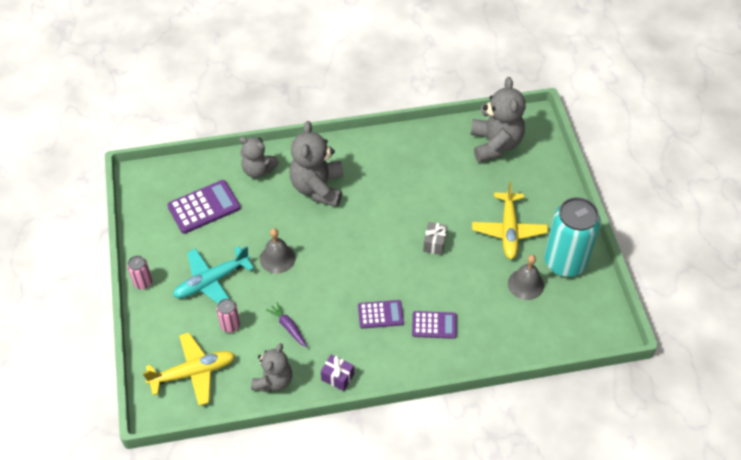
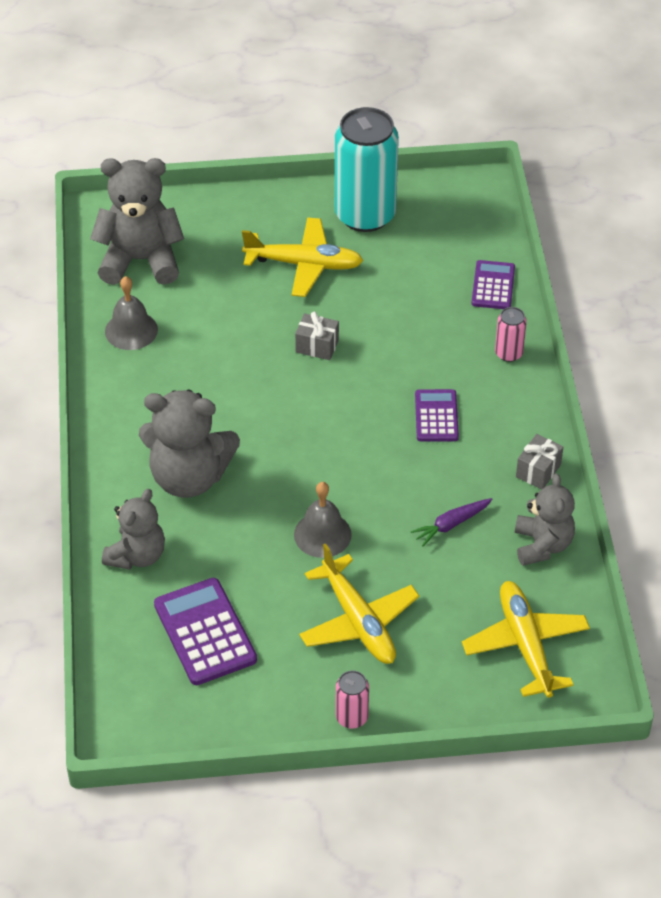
camera: 85 degrees left, 5 degrees down
turquoise plane [173,246,254,303] -> yellow plane [299,543,419,664]
pink can [217,299,240,333] -> pink can moved to [495,307,527,362]
grey teddy bear [251,343,292,392] -> grey teddy bear turned 60 degrees clockwise [515,473,575,566]
purple gift [321,355,354,391] -> grey gift [516,434,563,489]
purple calculator [412,311,457,339] -> purple calculator moved to [471,260,515,309]
grey bell [508,255,544,300] -> grey bell moved to [105,276,158,350]

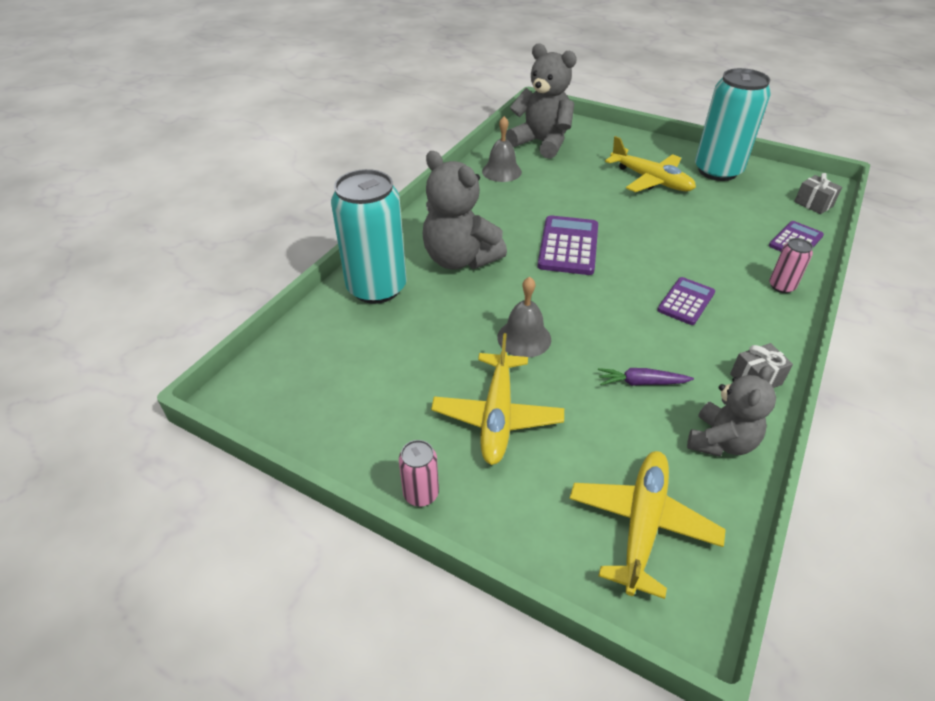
camera: 35 degrees right, 5 degrees down
grey teddy bear [102,489,165,570] -> turquoise can [331,169,407,304]
purple calculator [154,578,257,685] -> purple calculator moved to [538,215,598,275]
grey gift [295,312,339,360] -> grey gift moved to [794,173,842,214]

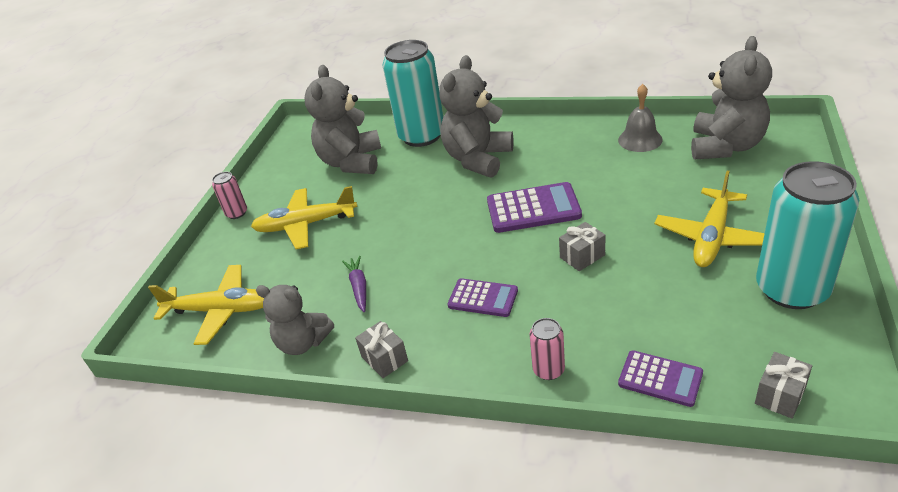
camera: 80 degrees right, 5 degrees down
grey bell [497,277,551,358] -> none
none -> grey teddy bear [304,65,381,174]
none -> grey gift [559,222,605,271]

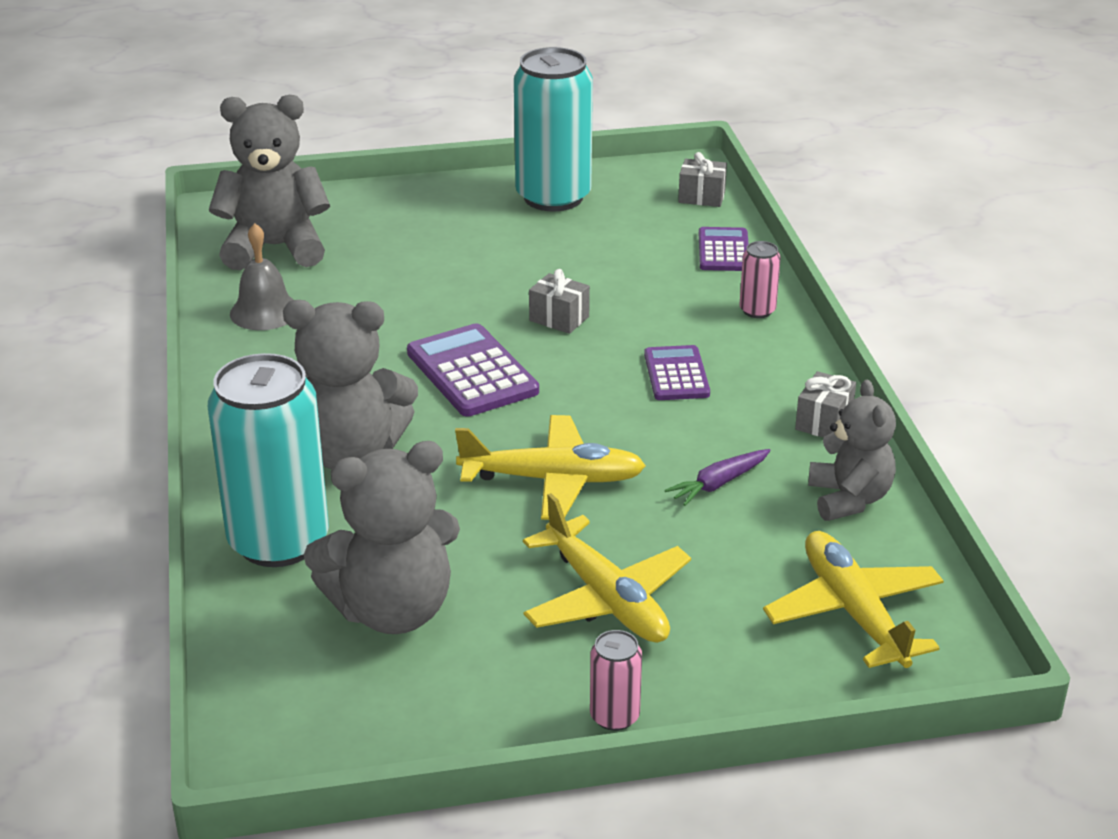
camera: 120 degrees left, 5 degrees down
yellow plane [655,171,765,267] -> yellow plane moved to [455,415,646,520]

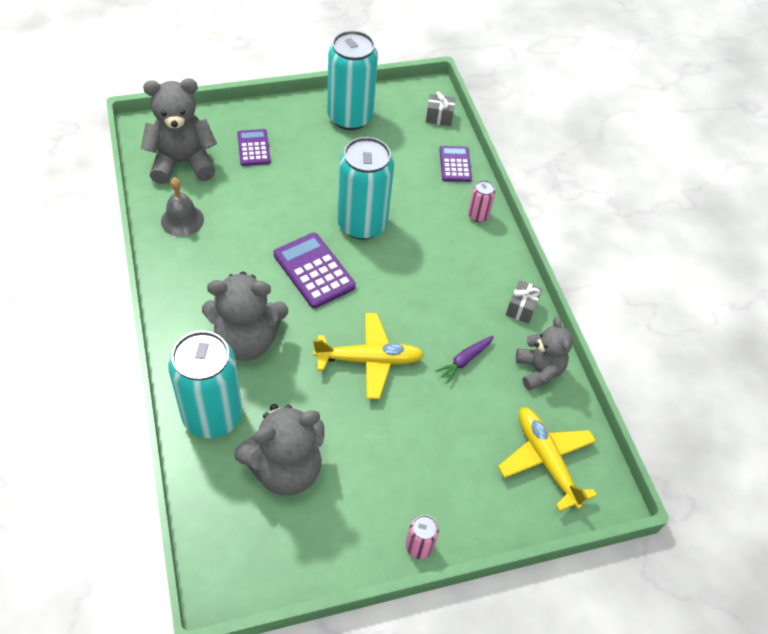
camera: 10 degrees left, 20 degrees up
yellow plane [523,493,691,643] -> none
grey gift [529,269,590,334] -> turquoise can [337,137,394,240]
purple calculator [644,345,710,400] -> purple calculator moved to [237,129,271,166]

